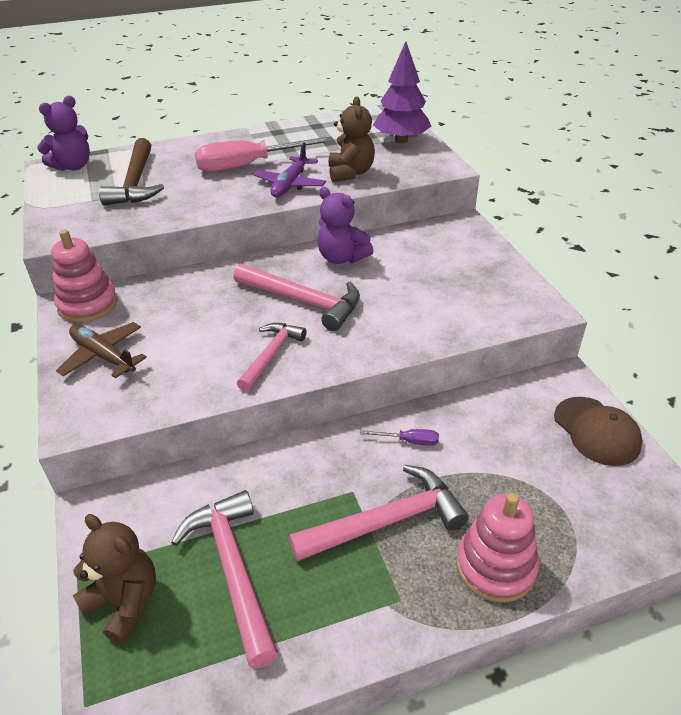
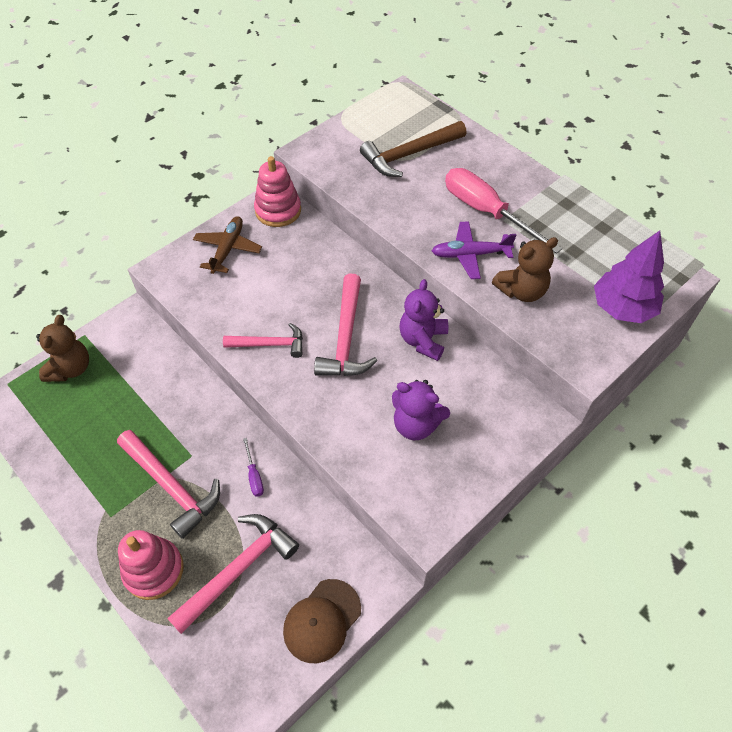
camera: 65 degrees right, 15 degrees up
purple teddy bear [37,96,90,171] -> purple teddy bear moved to [392,380,450,440]
pink hammer [171,490,278,668] -> pink hammer moved to [167,514,299,634]

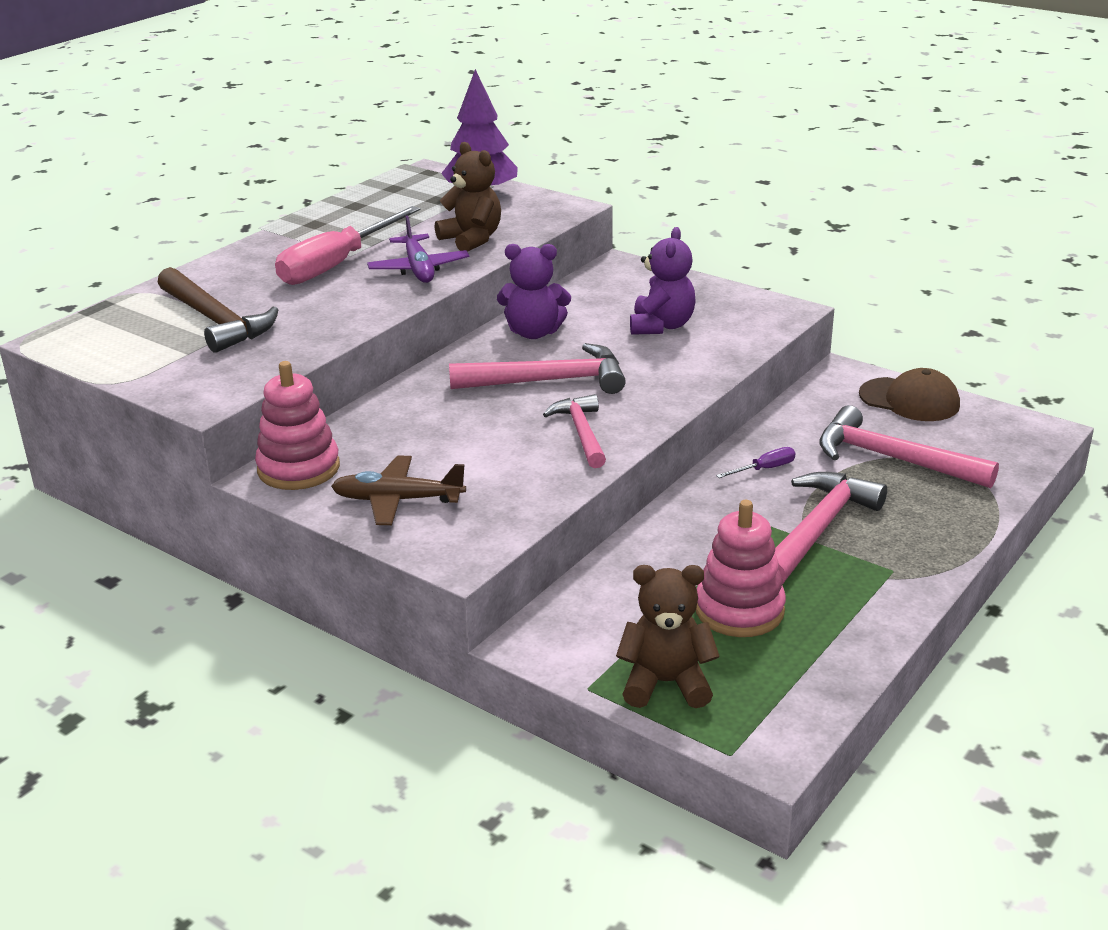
camera: 100 degrees left, 25 degrees down
pink stacking toy [118,530,184,600] -> pink stacking toy moved to [696,500,786,637]

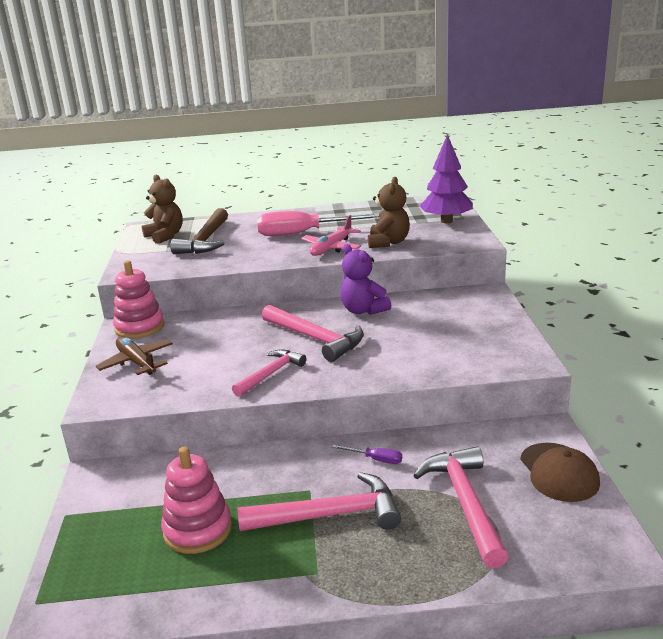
camera: 50 degrees right, 5 degrees down
purple plane [367,215,469,283] -> pink plane [301,215,361,256]
brown teddy bear [616,565,720,708] -> brown teddy bear moved to [142,175,183,244]
purple teddy bear [630,227,695,335] -> none

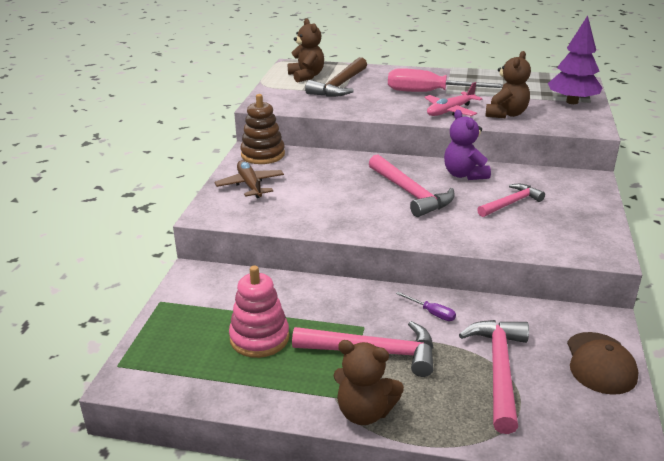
camera: 15 degrees right, 5 degrees up
pink stacking toy [113,260,165,339] -> brown stacking toy [240,94,285,164]
pink hammer [232,349,307,397] -> pink hammer moved to [477,184,545,217]
none -> brown teddy bear [334,340,404,425]

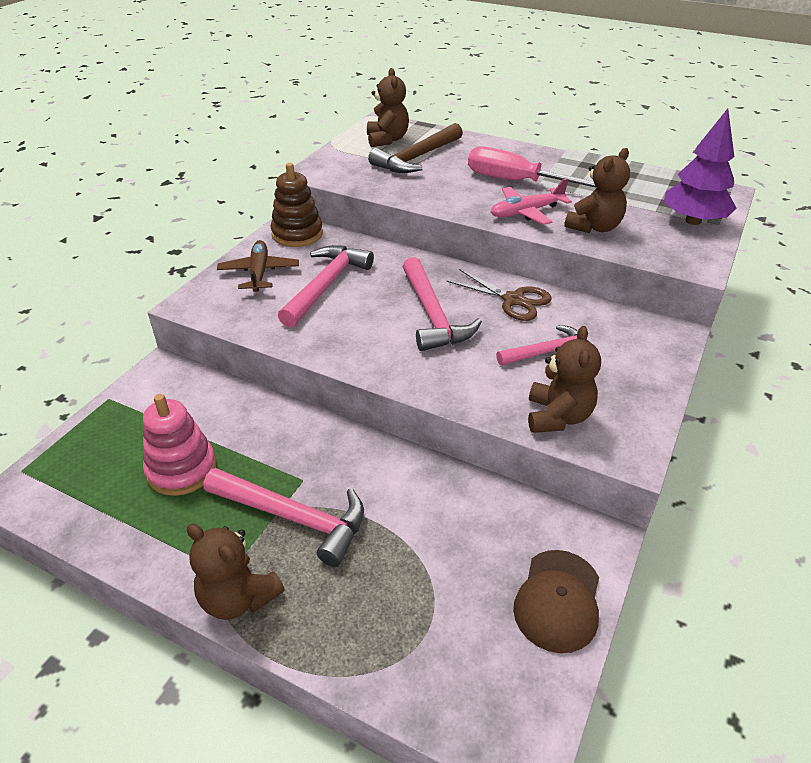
camera: 15 degrees right, 10 degrees up
purple screwdriver [396,292,456,321] -> none
purple teddy bear [444,110,491,180] -> brown scissors [447,269,552,321]
pink hammer [459,320,529,434] -> pink hammer moved to [278,245,374,327]
none -> brown teddy bear [528,326,601,433]

